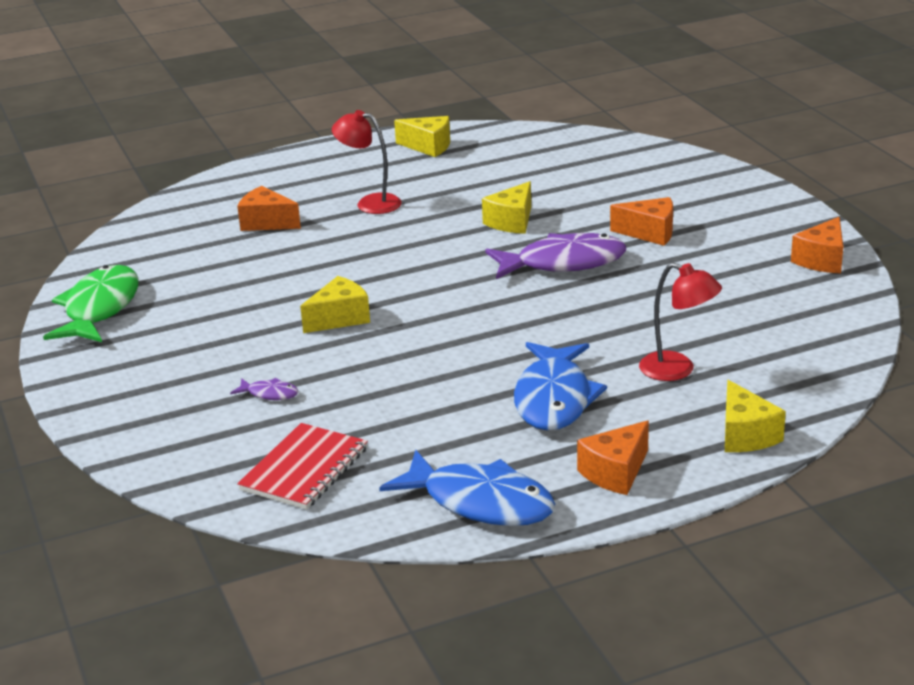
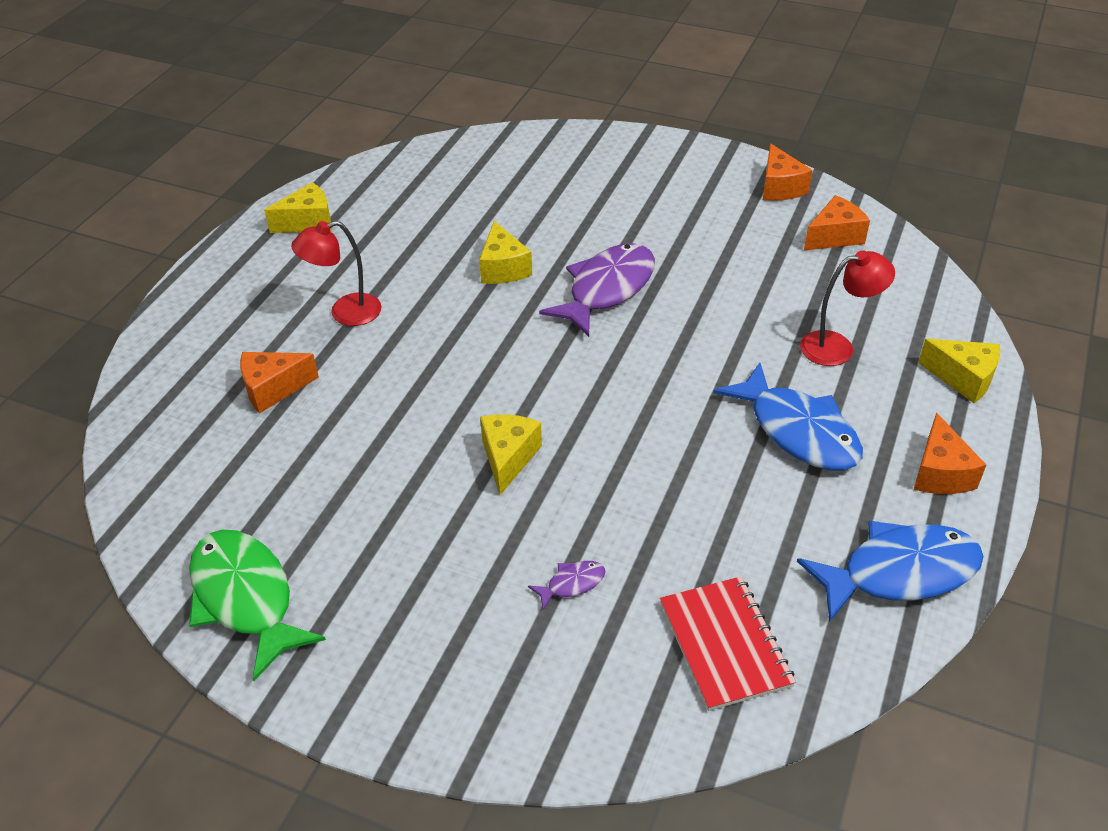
camera: 45 degrees left, 15 degrees up
orange cheese [610,197,673,246] -> orange cheese moved to [804,195,870,250]

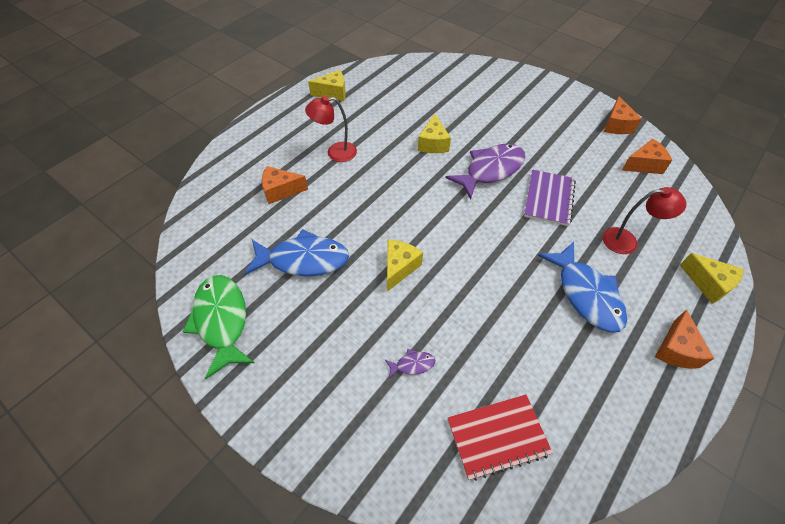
camera: 15 degrees right, 10 degrees up
red notebook [660,576,796,711] -> red notebook turned 75 degrees clockwise [447,394,553,481]
blue fish [797,520,984,622] -> blue fish moved to [244,229,349,276]
none -> purple notebook [524,169,576,226]

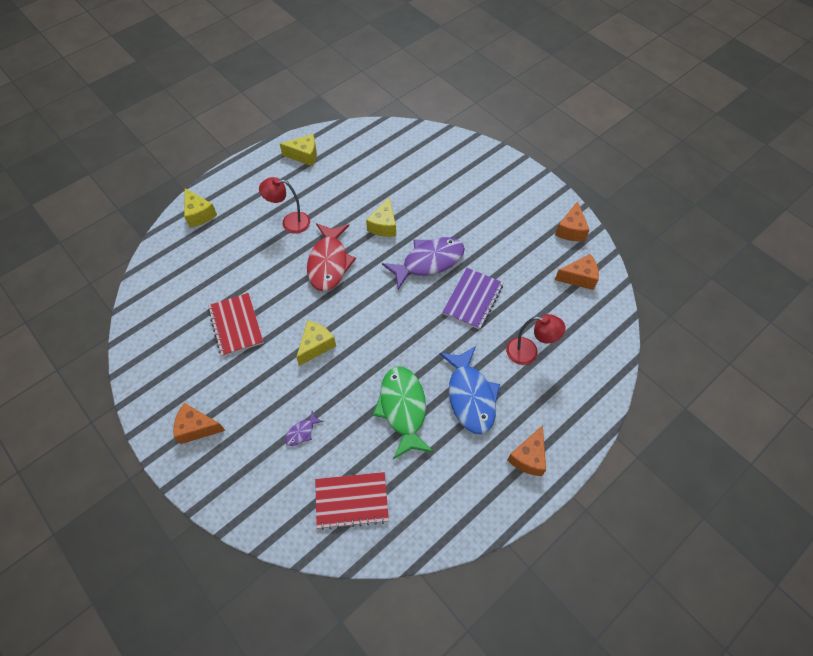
camera: 10 degrees right, 5 degrees up
green fish [183,275,255,379] -> green fish moved to [373,366,433,459]
blue fish [244,229,349,276] -> red notebook [208,293,264,357]
orange cheese [262,166,308,204] -> orange cheese moved to [173,403,225,444]
purple fish [385,349,435,379] -> purple fish turned 135 degrees clockwise [285,411,324,446]
yellow cheese [680,253,744,304] -> yellow cheese moved to [184,188,217,227]
none -> red fish [307,223,356,291]

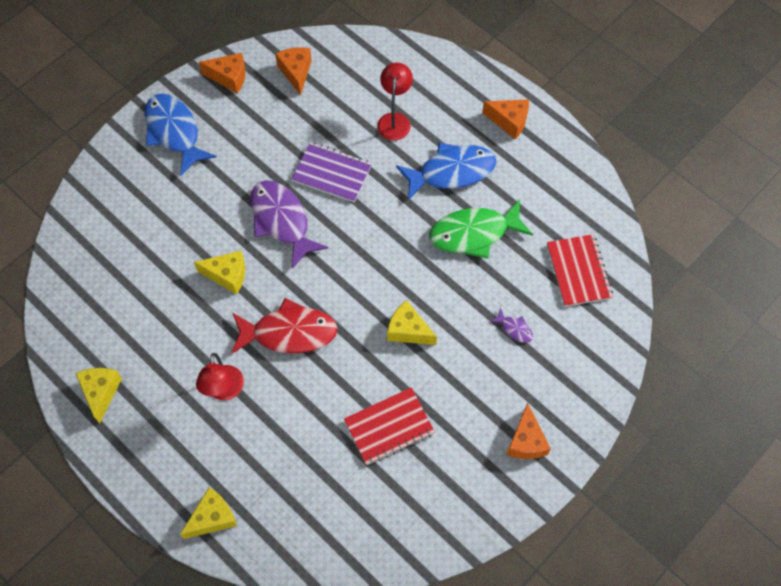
camera: 95 degrees left, 5 degrees up
none -> blue fish [144,94,217,176]

